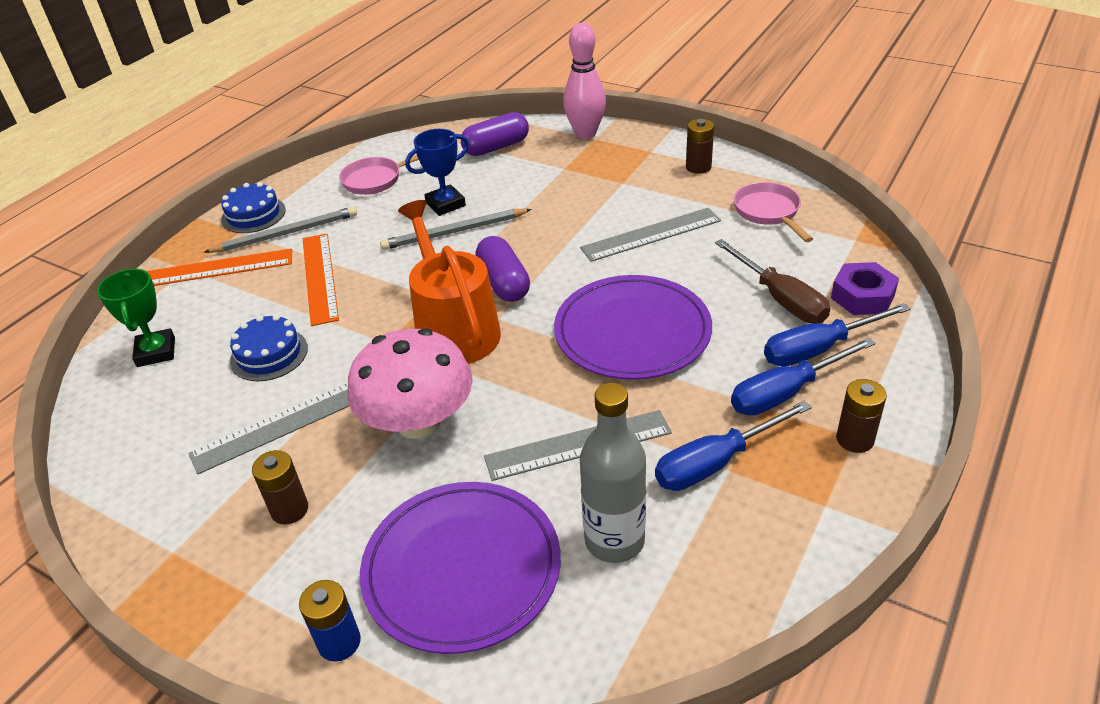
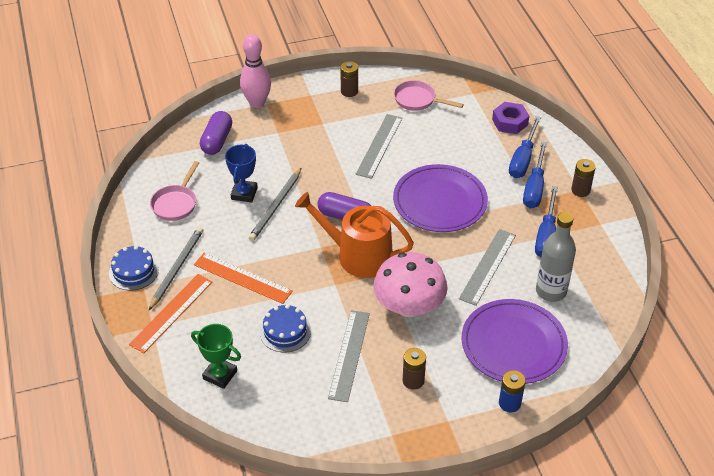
camera: 50 degrees left, 5 degrees up
brown screwdriver [715,239,830,323] -> none

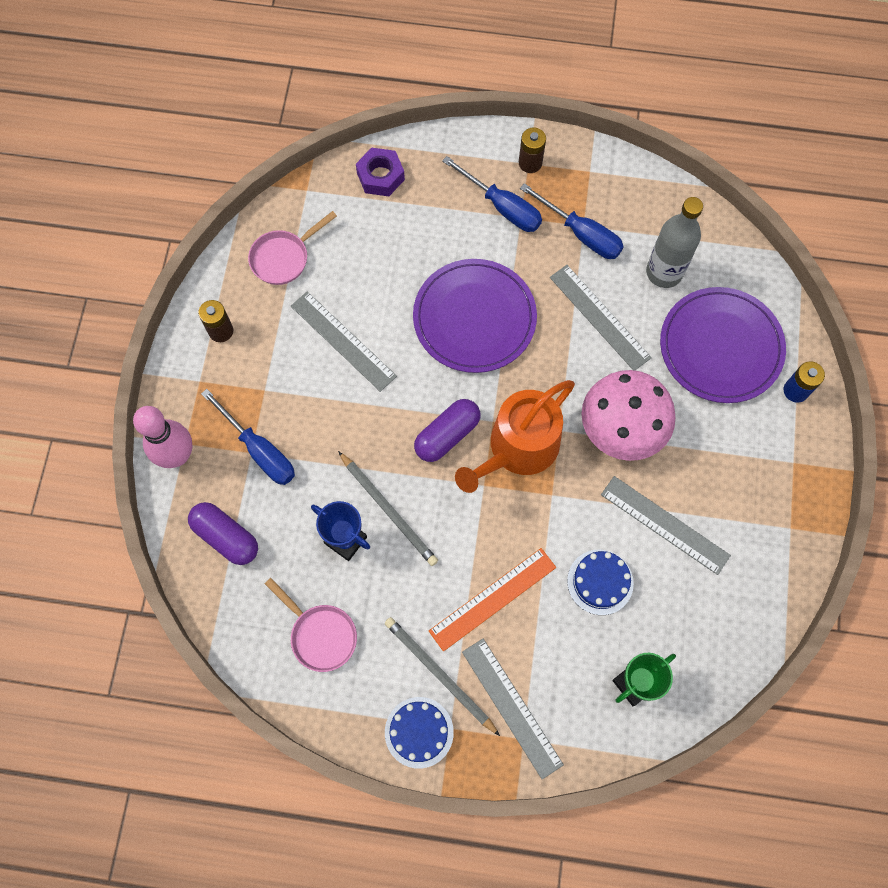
camera: 65 degrees left, 25 degrees up
orange ruler [129,274,212,353] -> grey ruler [462,639,564,780]
brown battery [403,348,426,390] -> none
blue screwdriver [509,116,541,178] -> blue screwdriver moved to [201,389,295,485]

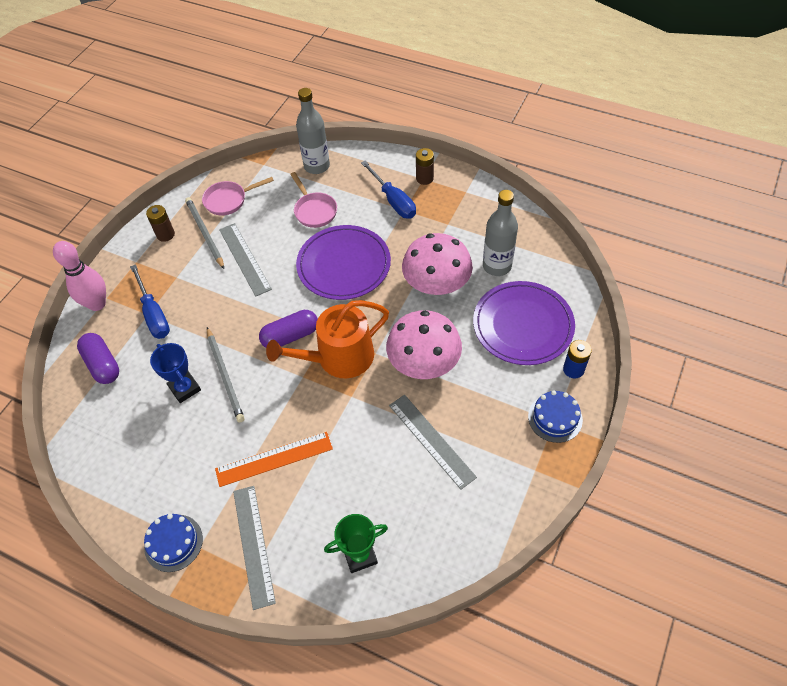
camera: 20 degrees right, 15 degrees down
pink pan [265,578,357,672] -> pink pan moved to [290,172,337,228]
purple nut [356,147,405,196] -> grey bottle [296,88,330,174]
grey pencil [385,617,500,736] -> grey pencil moved to [185,197,224,269]
blue screwdriver [520,183,624,259] -> none
grey ruler [550,265,652,371] -> pink mushroom [402,233,473,295]
blue cake [567,550,634,615] -> blue cake moved to [528,390,583,443]

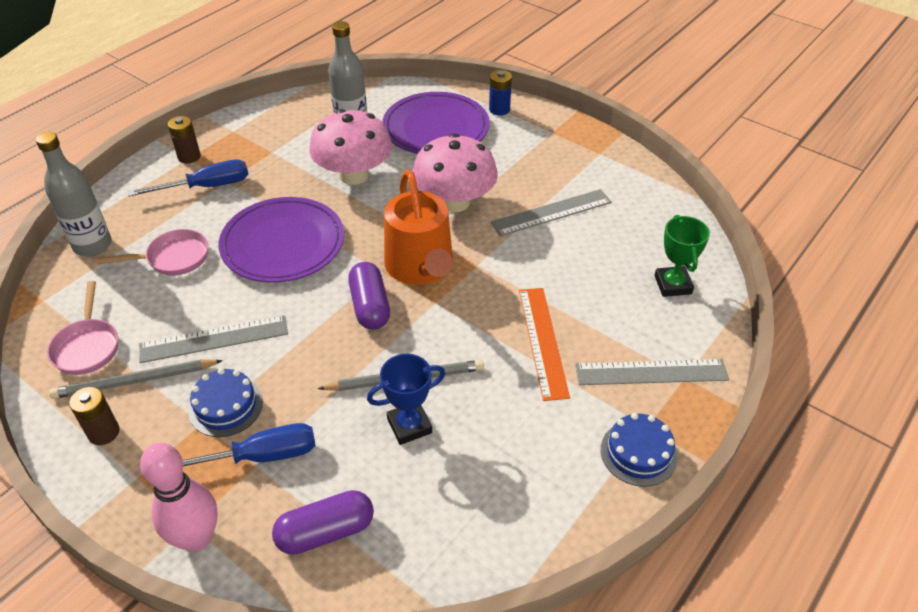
camera: 80 degrees left, 10 degrees down
blue cake [528,390,583,443] -> blue cake moved to [188,368,263,437]

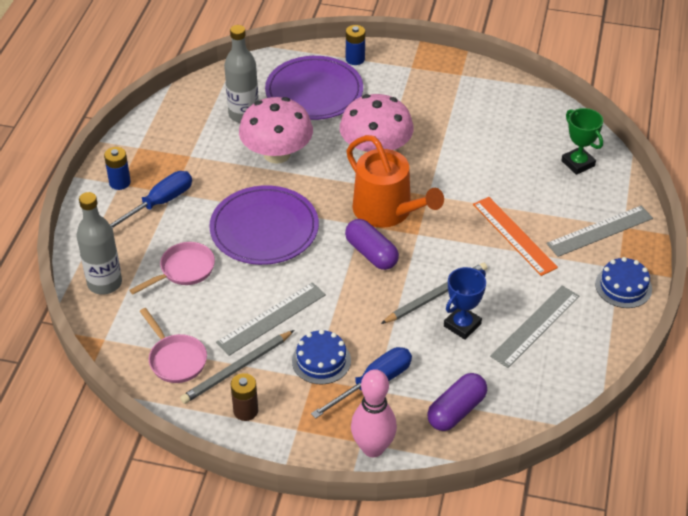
camera: 25 degrees left, 0 degrees up
brown battery [168,116,201,164] -> blue battery [104,147,131,190]
grey ruler [490,189,612,236] -> grey ruler moved to [490,285,580,368]

